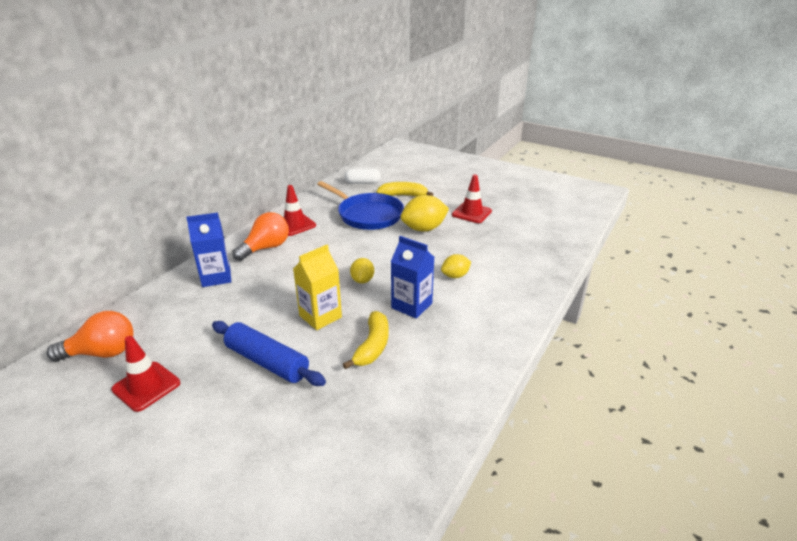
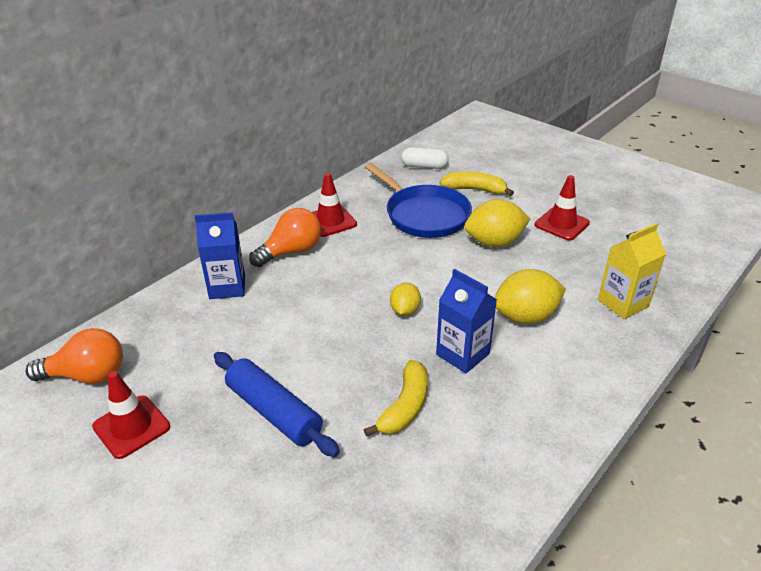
camera: 10 degrees right, 5 degrees up
yellow carton [293,245,342,330] -> yellow carton moved to [598,223,666,319]
yellow lemon [441,254,471,278] -> yellow lemon [494,269,566,324], size x1.72

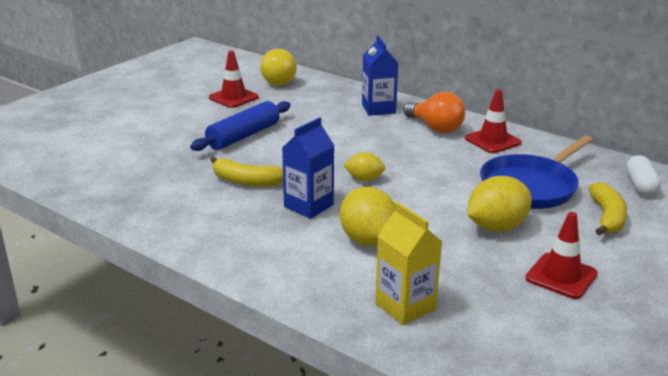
camera: 85 degrees right, 10 degrees down
orange light bulb [26,328,123,384] -> yellow light bulb [260,49,297,85]
yellow lemon [465,199,530,247] -> yellow lemon turned 75 degrees clockwise [467,176,532,232]

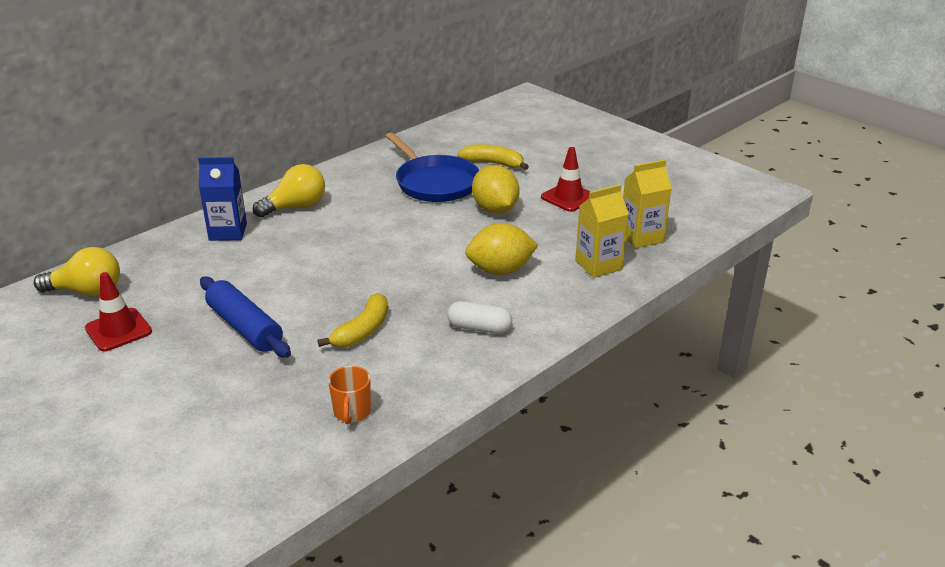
camera: 80 degrees left, 5 degrees up
blue carton [282,117,335,219] -> none
yellow lemon [344,152,385,181] -> none
orange light bulb [404,92,465,133] -> yellow light bulb [253,164,325,217]
red traffic cone [465,89,522,153] -> none
white capsule [626,155,661,196] -> white capsule moved to [447,301,512,334]
none -> orange mug [328,366,371,424]
none -> yellow carton [623,160,672,248]

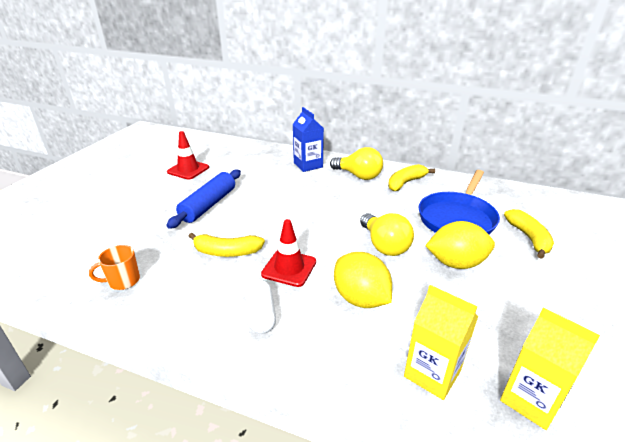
camera: 65 degrees right, 0 degrees up
yellow light bulb [34,247,120,296] -> yellow light bulb moved to [360,213,414,256]
yellow lemon [472,165,520,213] -> yellow lemon turned 45 degrees clockwise [425,221,495,269]
red traffic cone [541,147,591,212] -> red traffic cone moved to [261,219,316,287]
none -> yellow banana [388,164,435,191]

